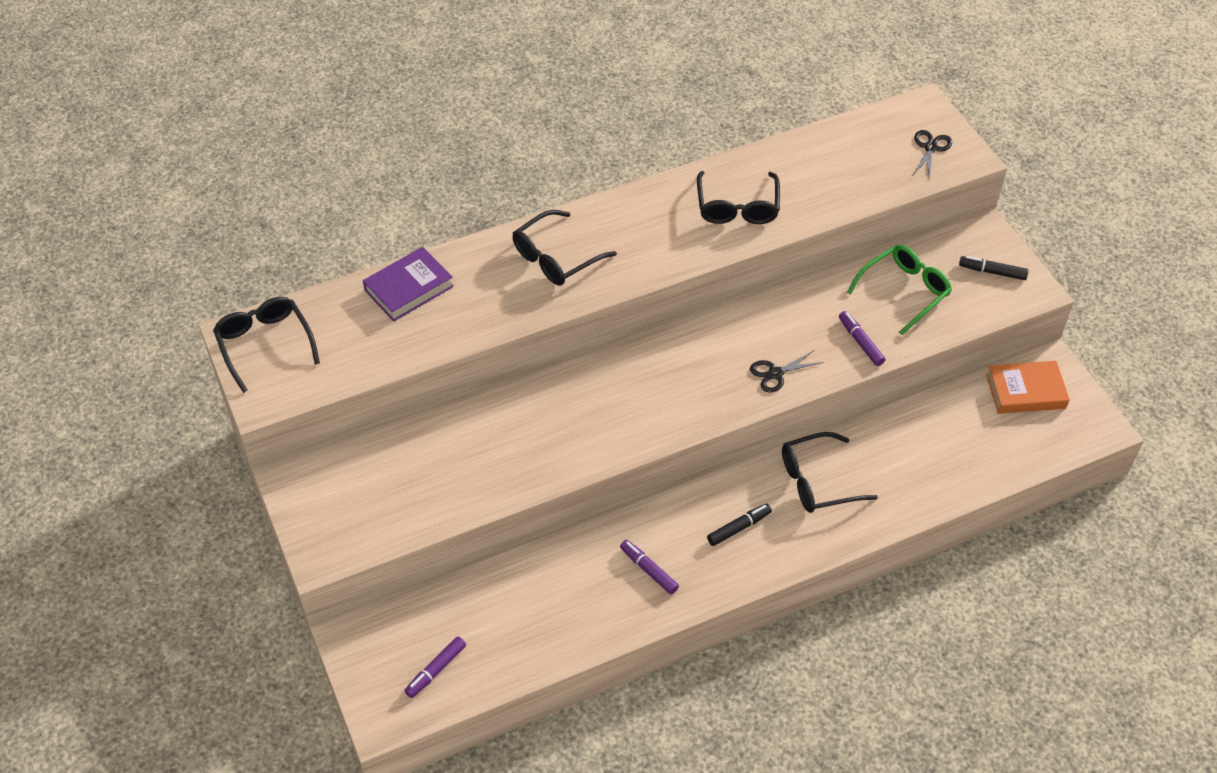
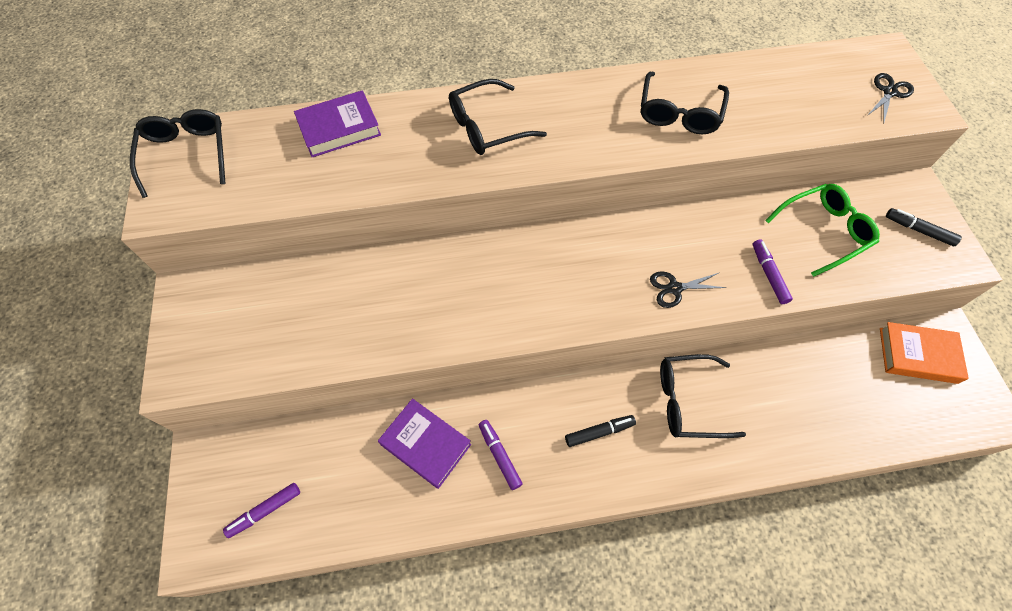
camera: 15 degrees right, 10 degrees up
none -> purple book [378,398,471,489]

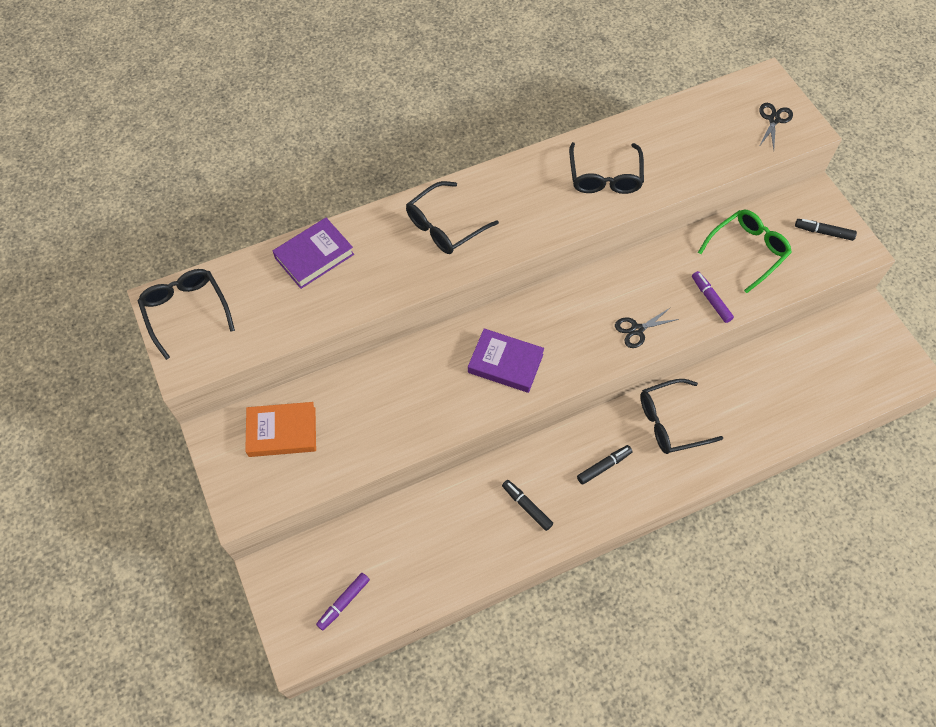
camera: 15 degrees left, 0 degrees up
purple book [378,398,471,489] -> purple book moved to [468,328,544,393]
purple marker [479,420,523,490] -> black marker [502,480,553,531]
orange book [880,322,969,384] -> orange book moved to [245,402,316,457]

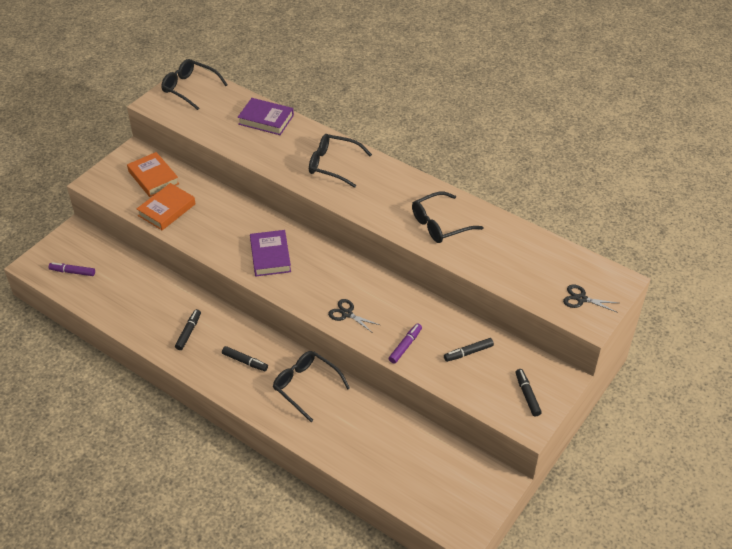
camera: 60 degrees right, 15 degrees down
black glasses [138,269,235,360] -> black glasses turned 90 degrees counterclockwise [161,59,228,110]
green glasses [698,210,792,293] -> black marker [444,338,494,362]
black scissors [759,103,793,149] -> black scissors turned 150 degrees counterclockwise [563,285,618,313]
none -> orange book [137,183,196,230]

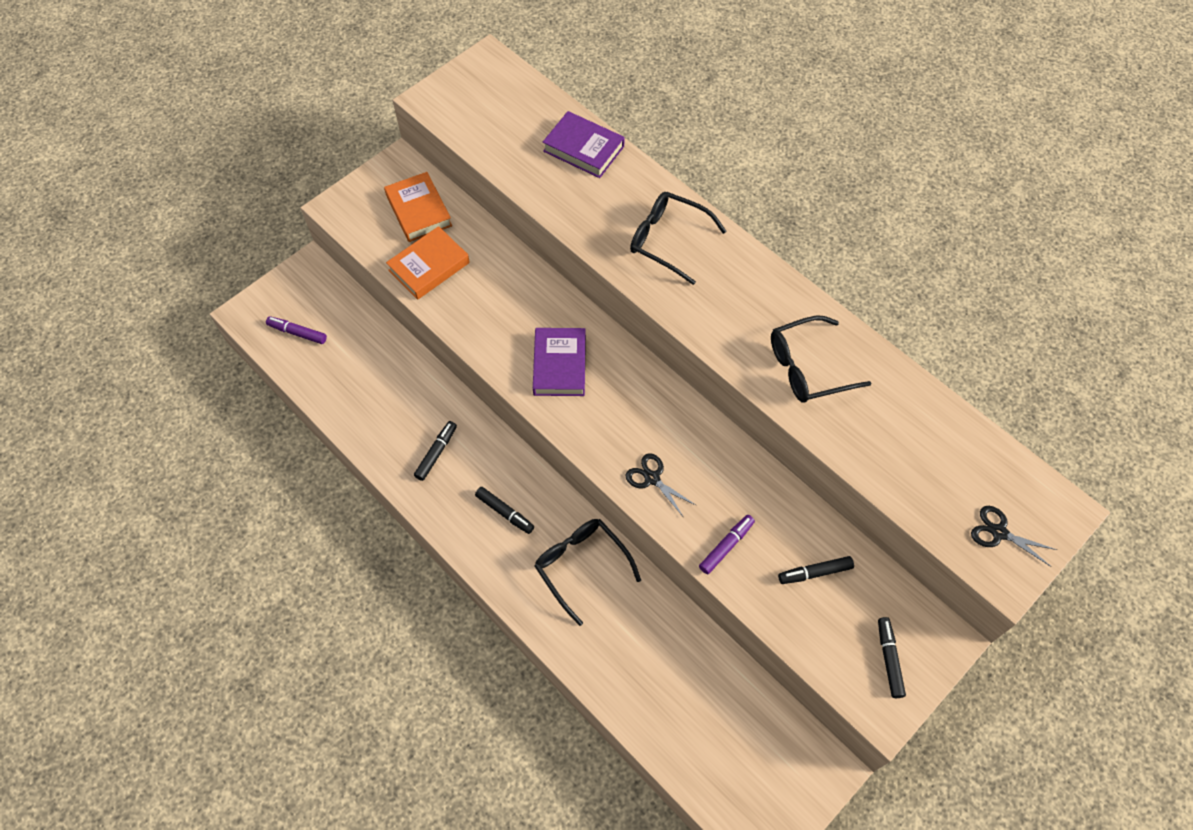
camera: 10 degrees right, 15 degrees up
black glasses [161,59,228,110] -> none

